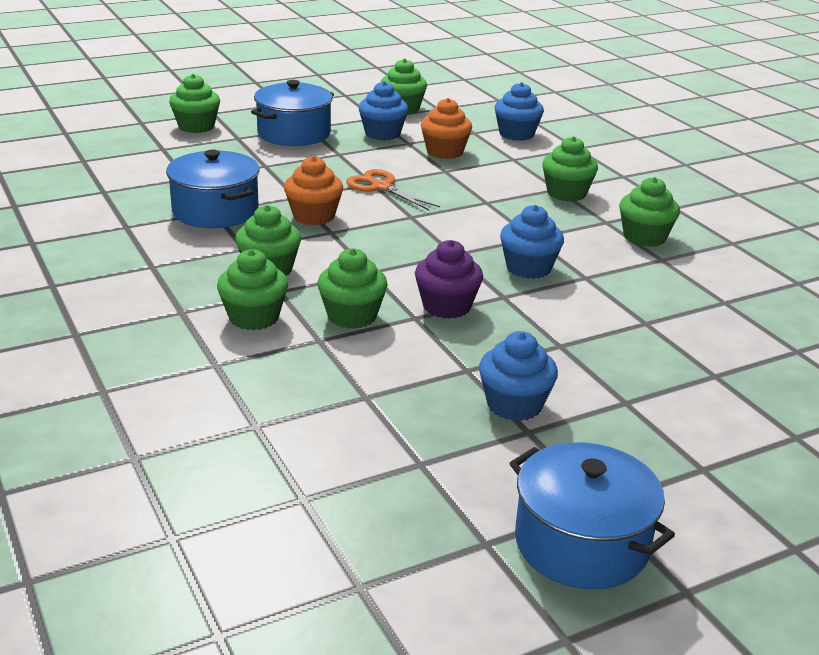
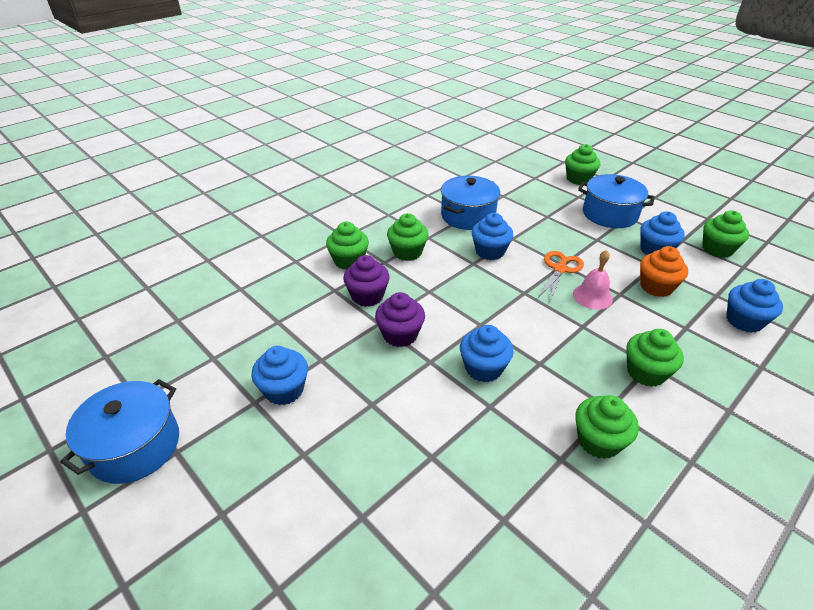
camera: 75 degrees right, 10 degrees up
orange cupcake [284,156,343,225] -> blue cupcake [472,213,513,260]
green cupcake [317,248,388,329] -> purple cupcake [343,255,390,307]
none -> pink bell [573,250,613,310]

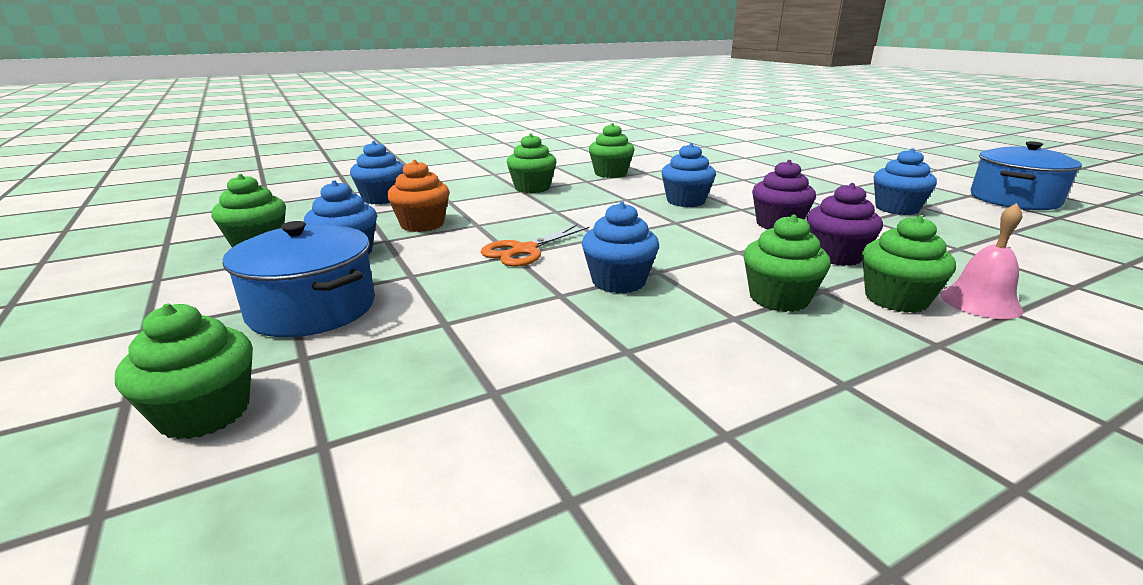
camera: 165 degrees left, 15 degrees down
blue pot [441,176,500,230] -> none
pink bell [573,250,613,310] -> pink bell moved to [940,203,1023,319]

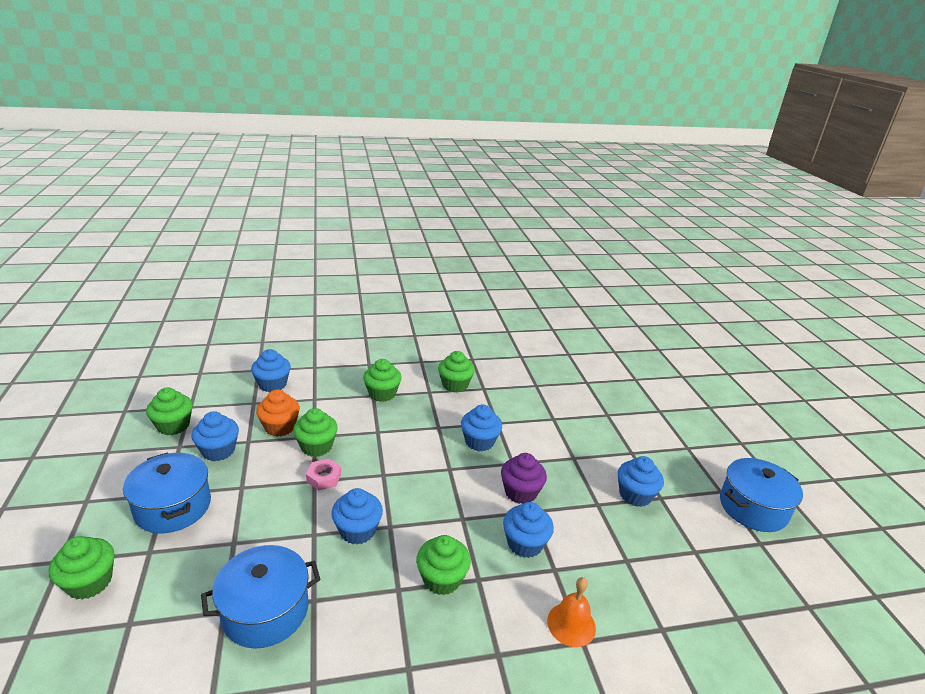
camera: 15 degrees right, 5 degrees up
orange scissors [481,224,590,267] -> pink nut [306,459,341,490]
purple cupcake [807,183,883,266] -> blue cupcake [503,502,554,558]
green cupcake [862,215,956,313] -> green cupcake moved to [293,408,338,457]
pink bell [940,203,1023,319] -> orange bell [547,577,596,647]
none -> blue pot [201,545,320,649]

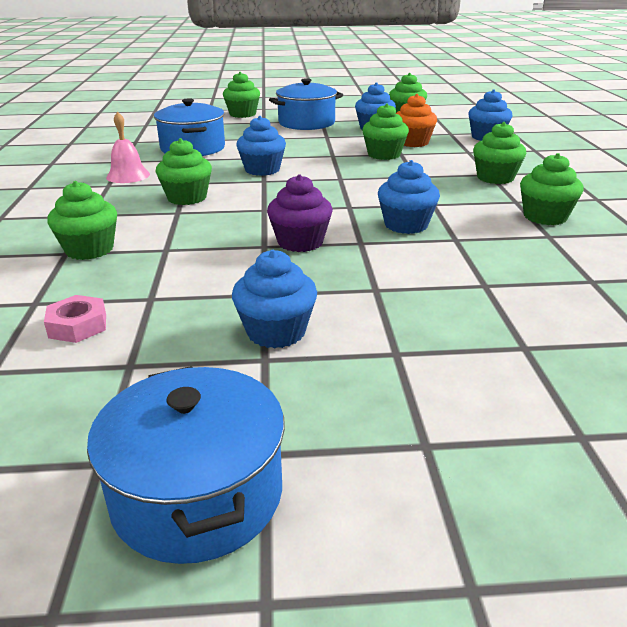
camera: 100 degrees right, 0 degrees up
pink nut [306,459,341,490] -> pink nut moved to [44,295,106,343]
blue cupcake [503,502,554,558] -> none
orange bell [547,577,596,647] -> green cupcake [47,181,117,260]
none -> pink bell [106,111,150,183]

